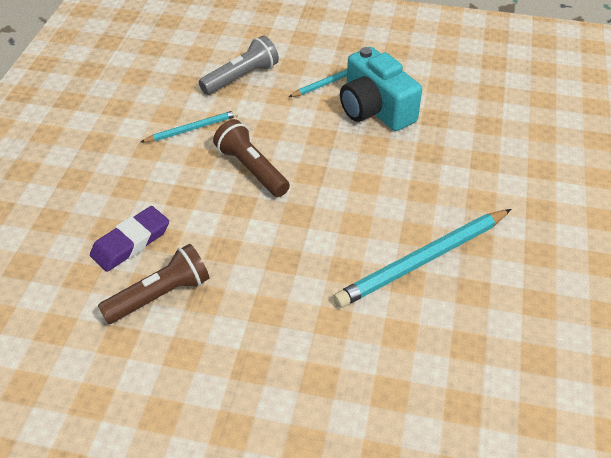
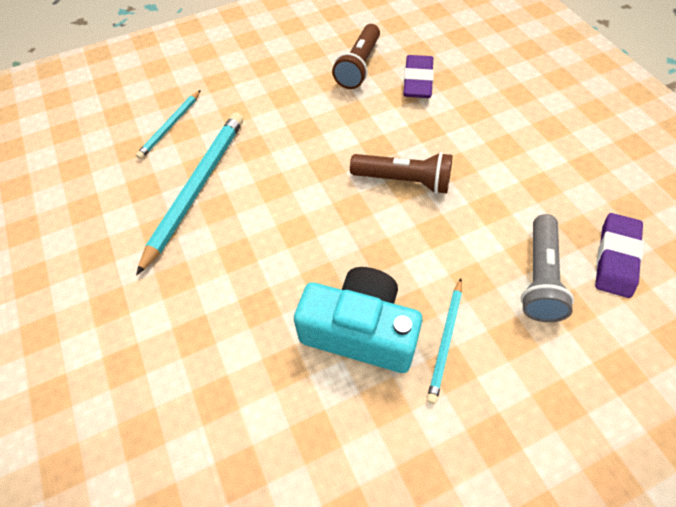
camera: 145 degrees right, 10 degrees up
turquoise pencil [141,110,238,142] -> turquoise pencil moved to [136,90,201,159]
none -> purple eraser [595,213,644,298]

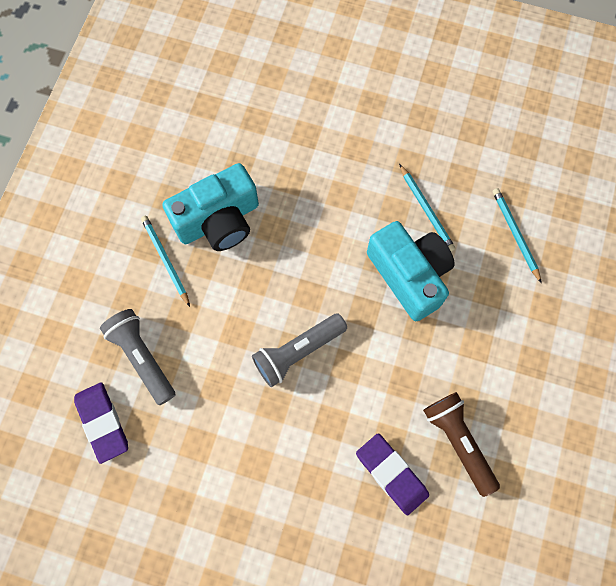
camera: 130 degrees right, 15 degrees up
turquoise pencil [136,113,243,276] -> turquoise pencil [399,164,456,252], size x0.54
brown flashlight [350,152,453,194] -> grey flashlight [252,314,347,387]
none -> turquoise camera [367,221,455,321]

